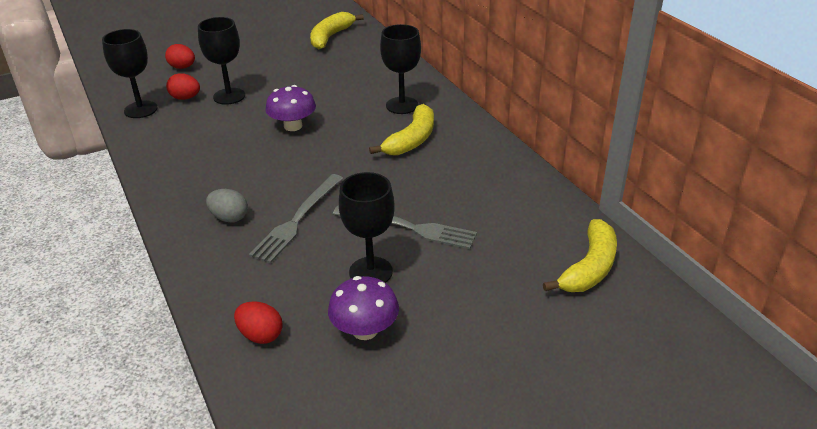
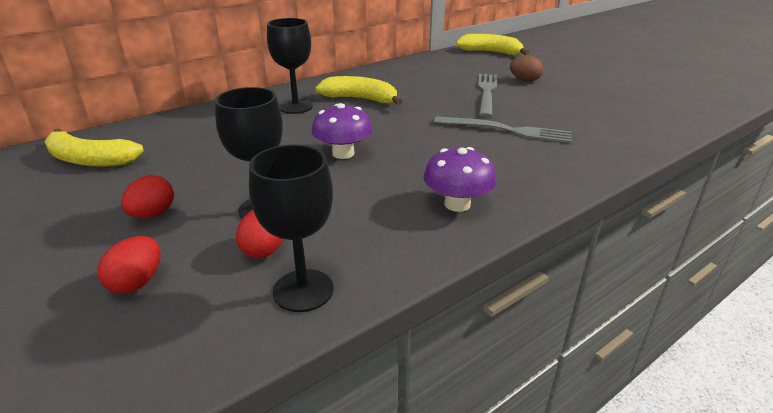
camera: 100 degrees left, 5 degrees down
grey egg [206,189,248,223] -> none
red egg [234,301,283,344] -> red egg moved to [121,175,174,219]
purple mushroom [328,276,399,340] -> purple mushroom moved to [424,147,496,212]
black goblet [339,172,395,283] -> none
none -> brown egg [510,56,543,82]

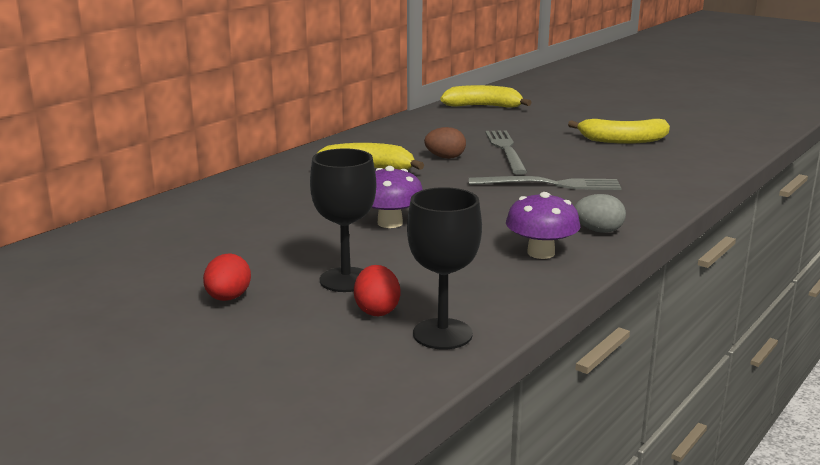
camera: 15 degrees left, 10 degrees down
yellow banana [45,128,144,167] -> yellow banana moved to [568,119,670,144]
red egg [97,236,161,293] -> none
black goblet [267,18,313,114] -> none
brown egg [510,56,543,82] -> brown egg moved to [424,127,466,159]
none -> grey egg [574,194,626,233]

